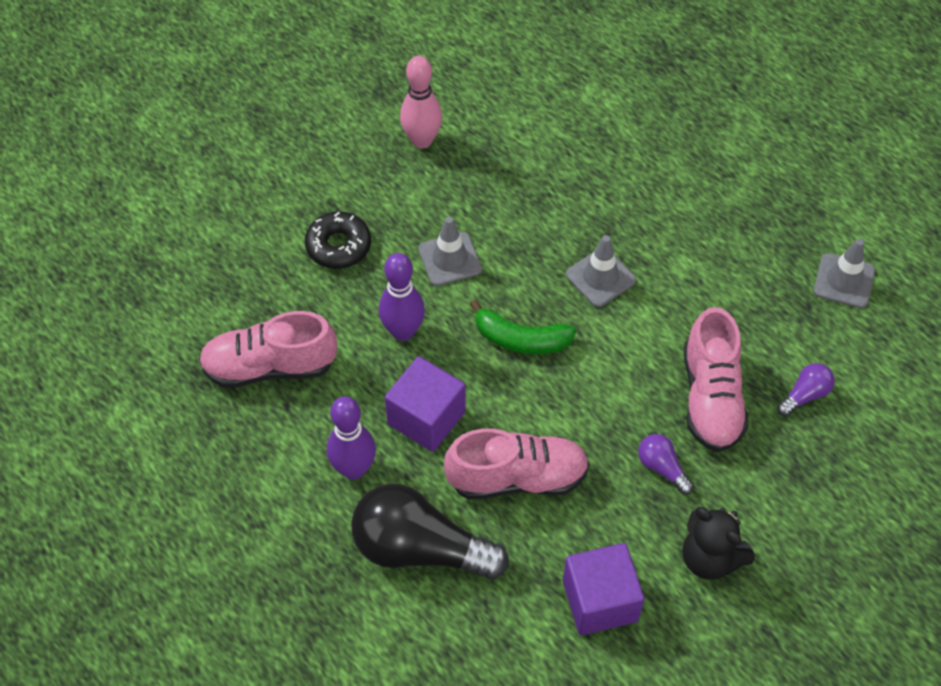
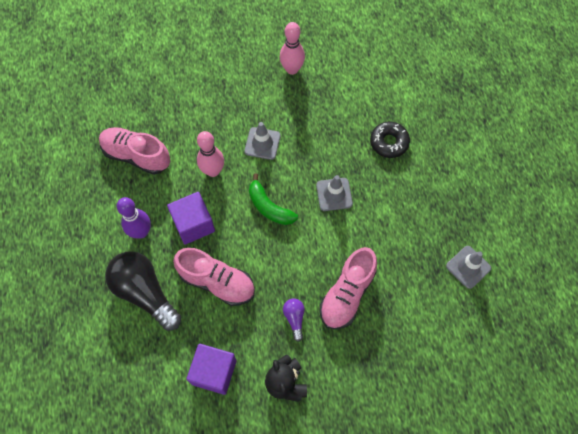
camera: 30 degrees right, 10 degrees up
black donut [305,211,371,269] -> black donut moved to [370,122,410,158]
purple bowling pin [379,253,425,341] -> pink bowling pin [197,131,224,177]
purple light bulb [777,363,835,417] -> none

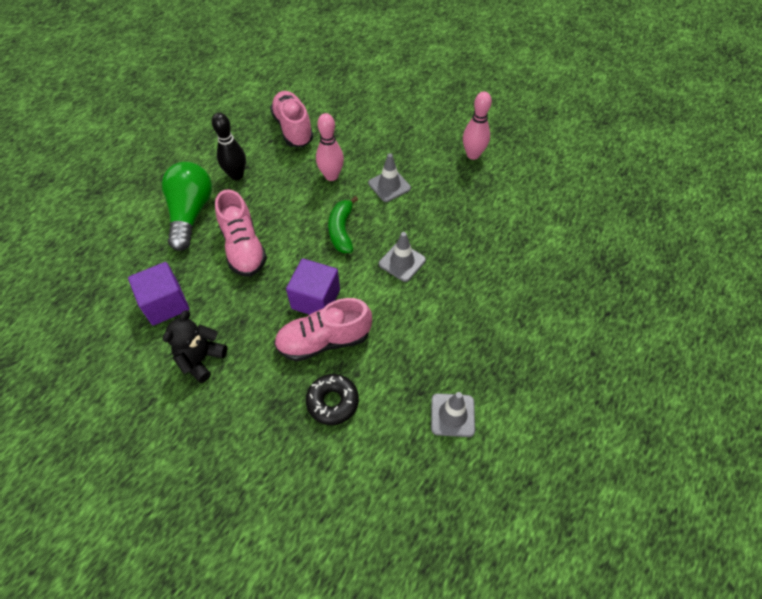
camera: 45 degrees right, 10 degrees down
black light bulb [105,251,181,331] -> green light bulb [162,162,212,251]
purple bowling pin [117,197,151,239] -> black bowling pin [212,113,246,180]
purple cube [167,192,215,245] -> purple cube moved to [286,258,340,315]
purple light bulb [283,298,305,342] -> none
black donut [370,122,410,158] -> black donut moved to [306,374,359,425]

